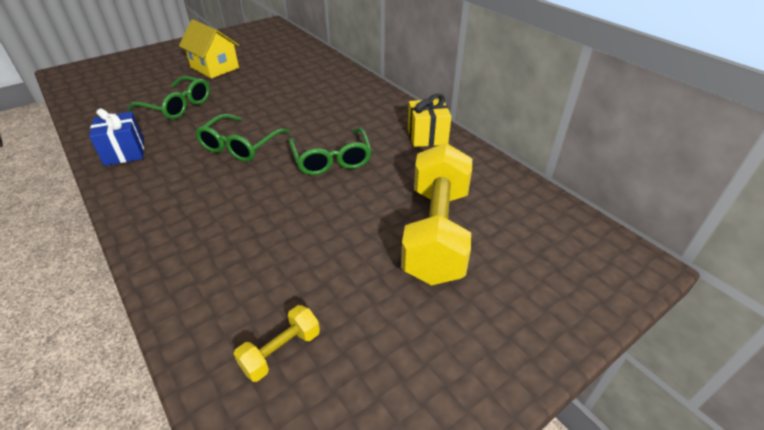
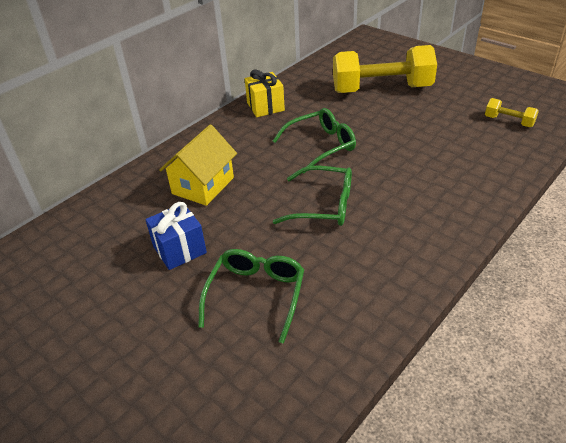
camera: 100 degrees left, 0 degrees up
blue gift [89,108,144,166] -> blue gift moved to [145,202,207,270]
yellow house [179,19,239,78] -> yellow house moved to [159,125,237,206]

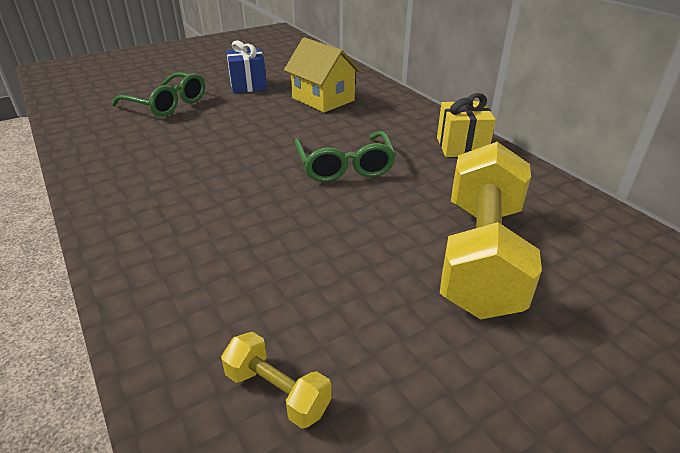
camera: 105 degrees right, 5 degrees down
green glasses [273,165,352,226] -> none
yellow dumbbell [485,98,539,127] -> yellow dumbbell turned 75 degrees clockwise [221,332,332,429]

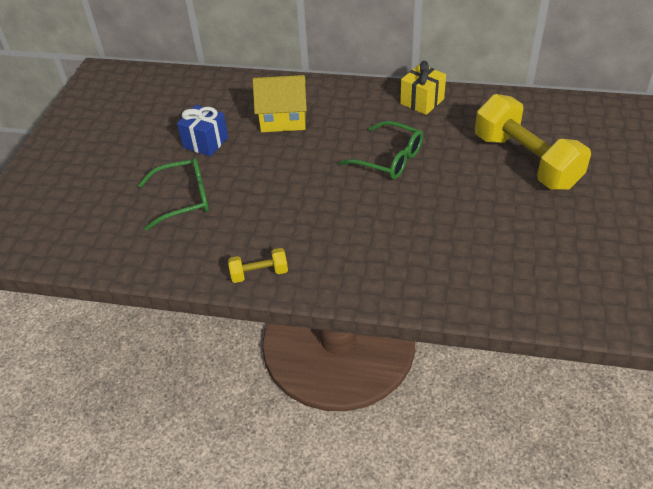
camera: 45 degrees left, 10 degrees up
yellow dumbbell [221,332,332,429] -> yellow dumbbell moved to [228,248,288,283]

